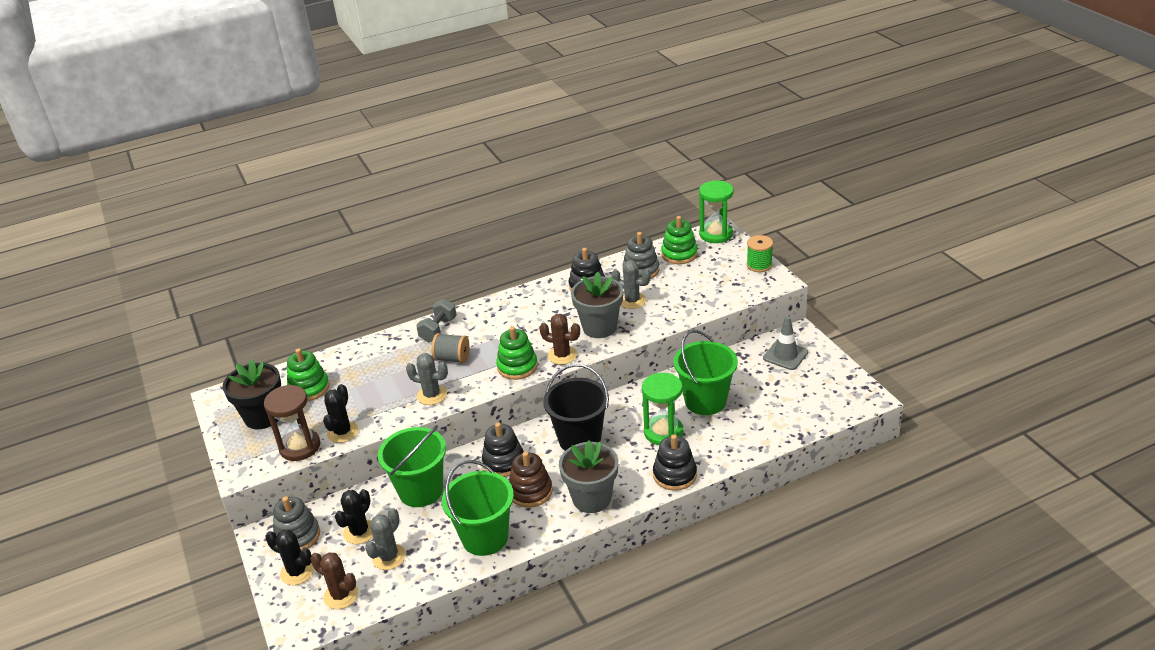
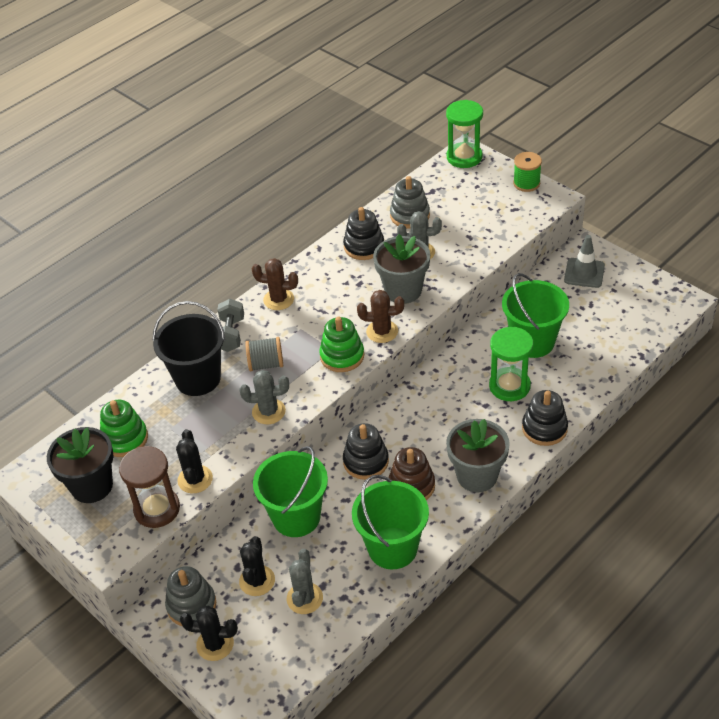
camera: 20 degrees left, 10 degrees up
brown cactus [310,552,358,609] -> brown cactus moved to [252,258,298,310]
black bucket [543,364,609,451] -> black bucket moved to [153,301,225,396]
green stacking toy [661,216,698,264] -> none

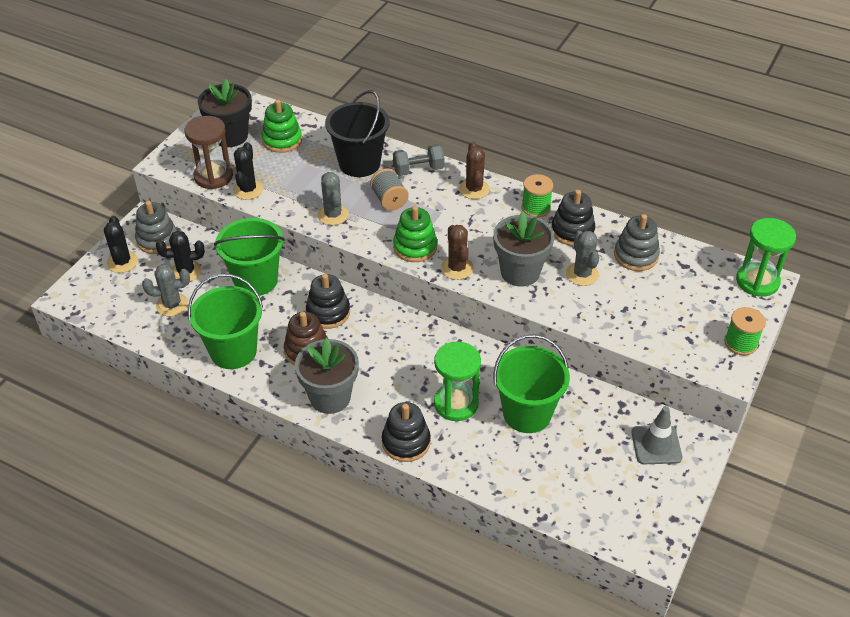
camera: 70 degrees right, 0 degrees up
black cactus [176,429,213,493] -> black cactus turned 60 degrees counterclockwise [233,142,263,200]
none -> green spool [522,174,553,218]

